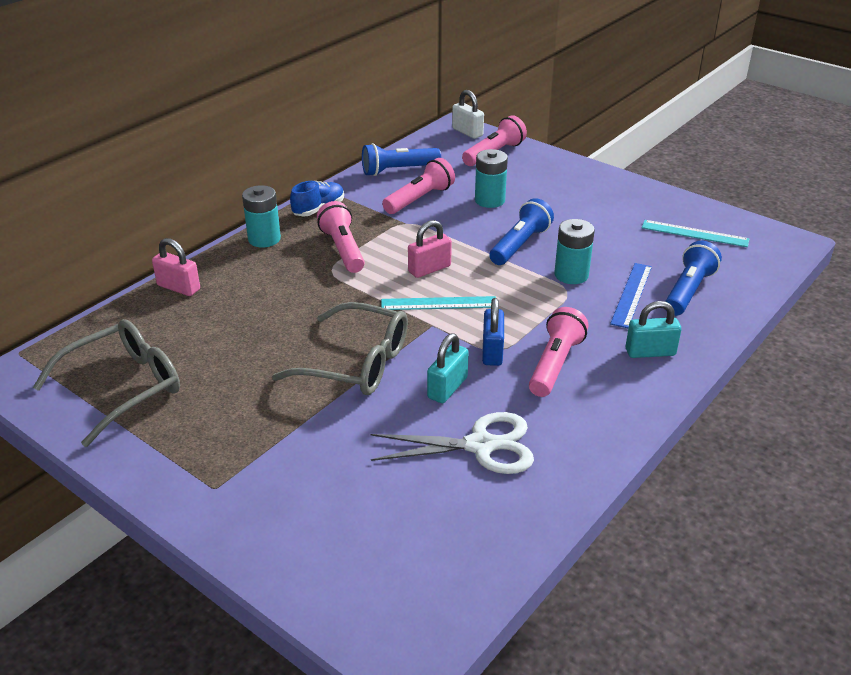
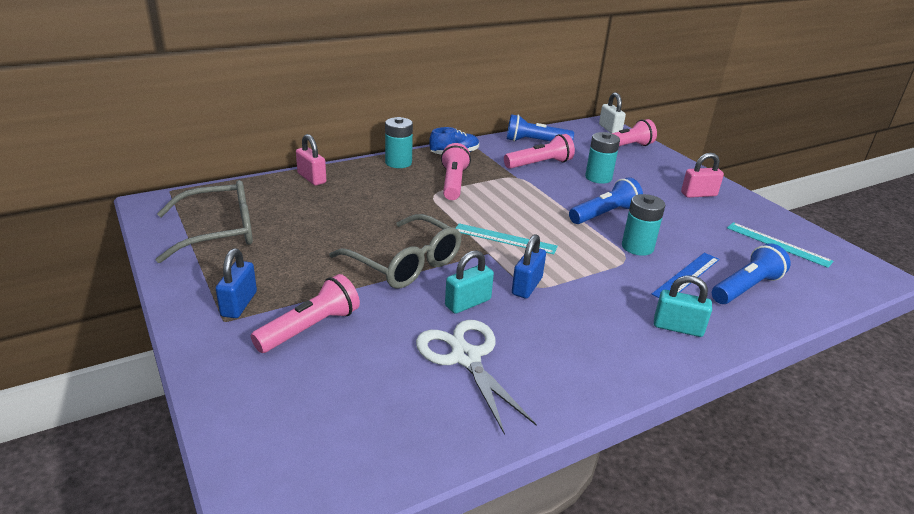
camera: 20 degrees right, 5 degrees down
white scissors [371,412,534,474] -> white scissors turned 135 degrees counterclockwise [416,320,537,435]
pink padlock [408,220,452,278] -> pink padlock moved to [681,153,724,198]
pink flashlight [529,307,588,397] -> pink flashlight moved to [251,274,360,353]
none -> blue padlock [216,248,257,318]

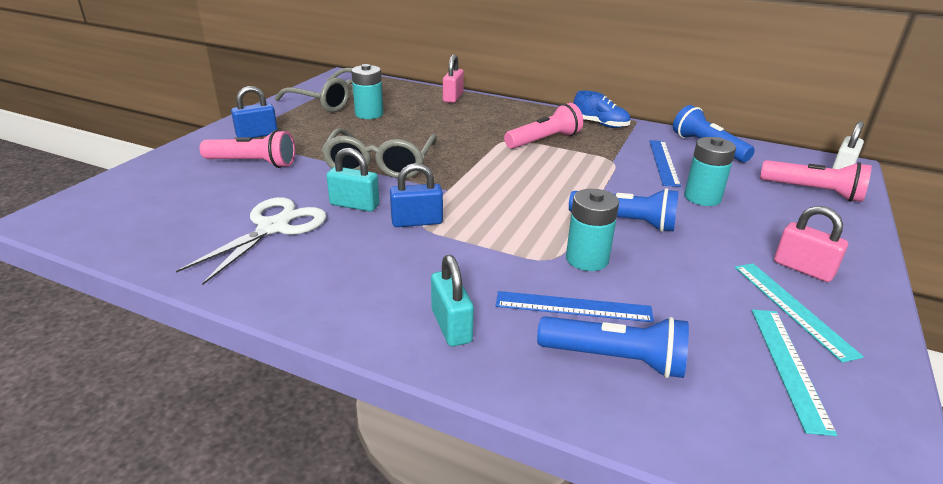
camera: 55 degrees right, 0 degrees up
turquoise battery [385,117,413,168] -> turquoise battery moved to [351,64,384,119]
turquoise ruler [456,223,558,255] -> turquoise ruler moved to [735,263,864,363]
pink flashlight [504,134,575,169] -> blue ruler [649,140,681,187]

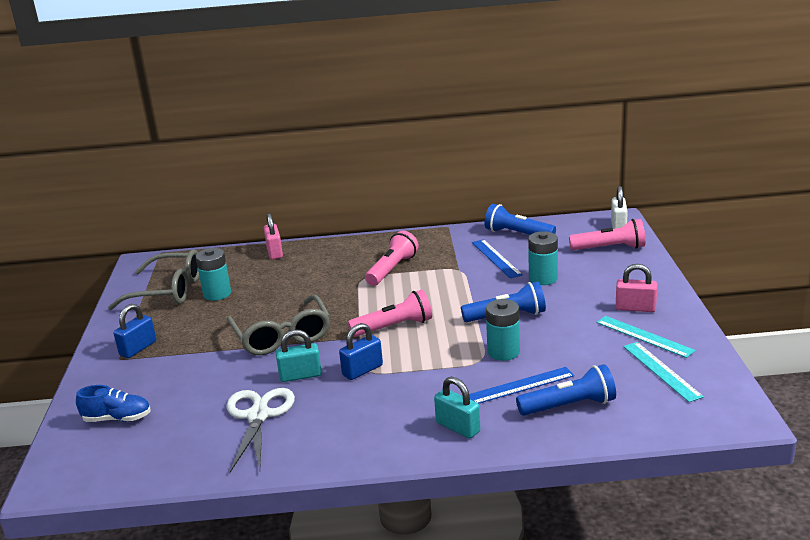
camera: 25 degrees left, 5 degrees down
pink flashlight [199,130,295,168] -> pink flashlight moved to [348,290,432,337]
blue shoe [573,91,630,128] -> blue shoe moved to [76,385,151,422]

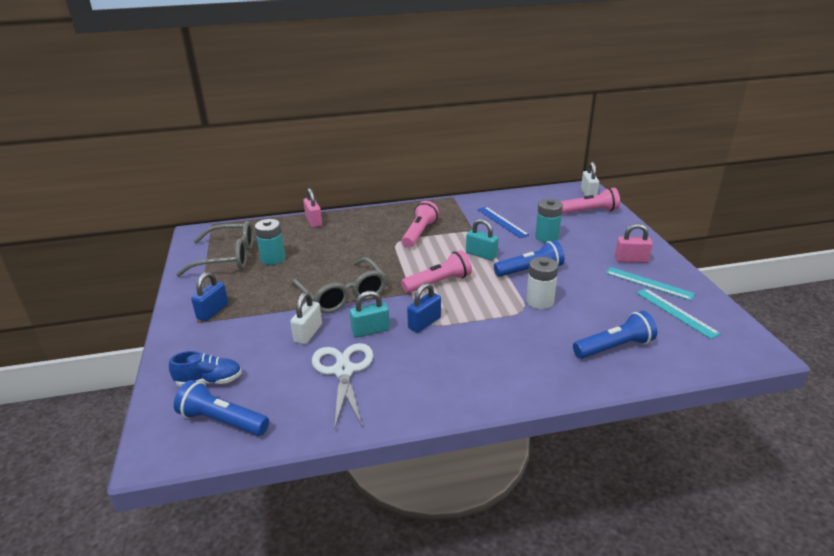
camera: 10 degrees left, 5 degrees up
turquoise padlock [434,377,480,439] -> turquoise padlock moved to [466,219,498,261]
blue ruler [469,367,574,404] -> none
blue flashlight [484,204,556,235] -> blue flashlight moved to [174,380,269,436]
turquoise battery [486,299,520,361] -> white battery [526,257,558,309]
none -> white padlock [290,292,322,344]

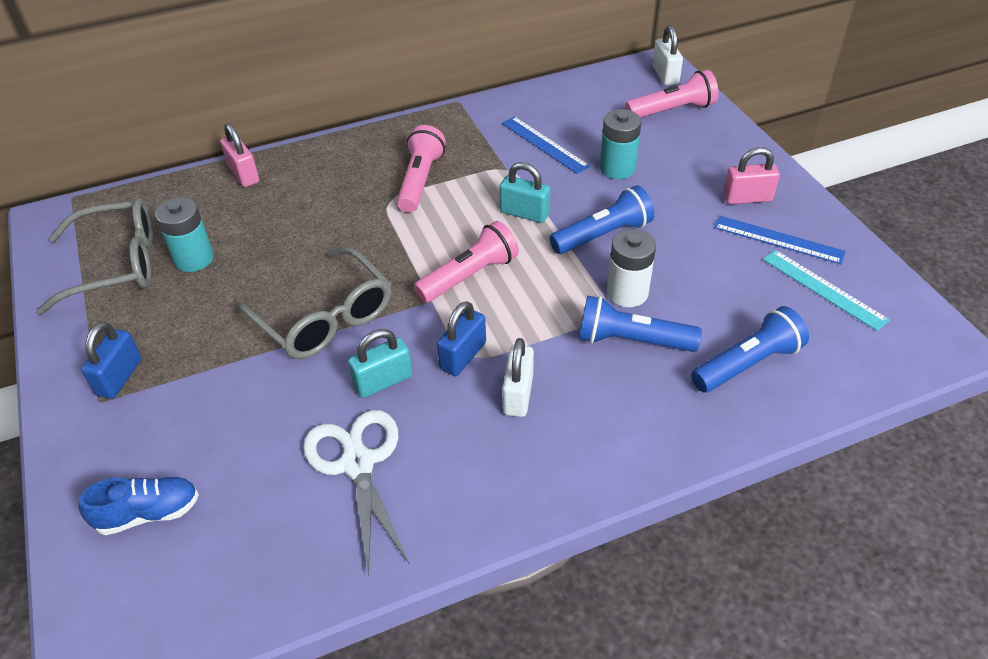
camera: 10 degrees left, 15 degrees up
blue flashlight [174,380,269,436] -> blue flashlight moved to [579,295,702,352]
white padlock [290,292,322,344] -> white padlock moved to [503,338,534,417]
turquoise ruler [606,267,695,300] -> blue ruler [714,216,846,264]

